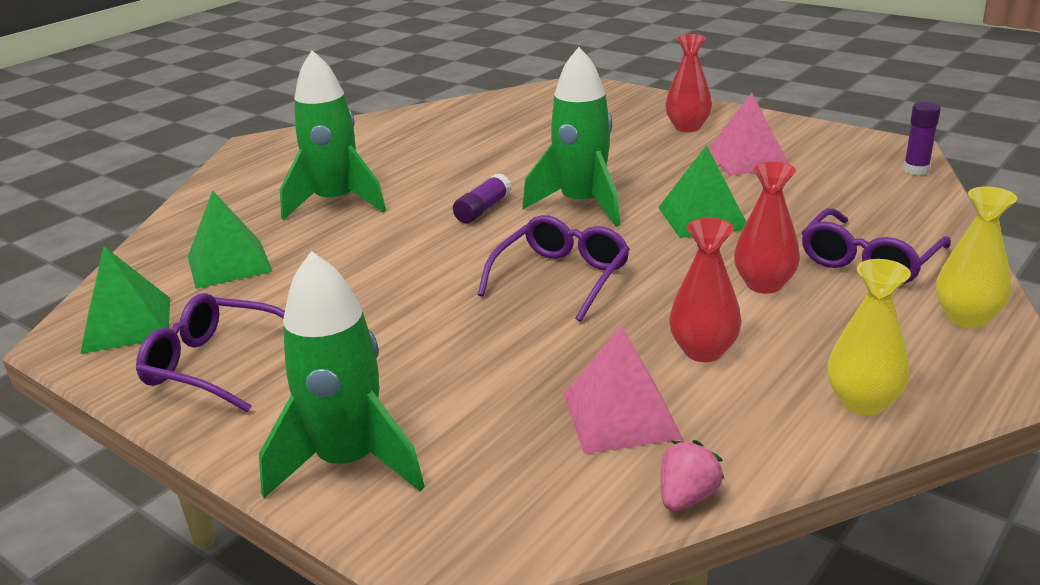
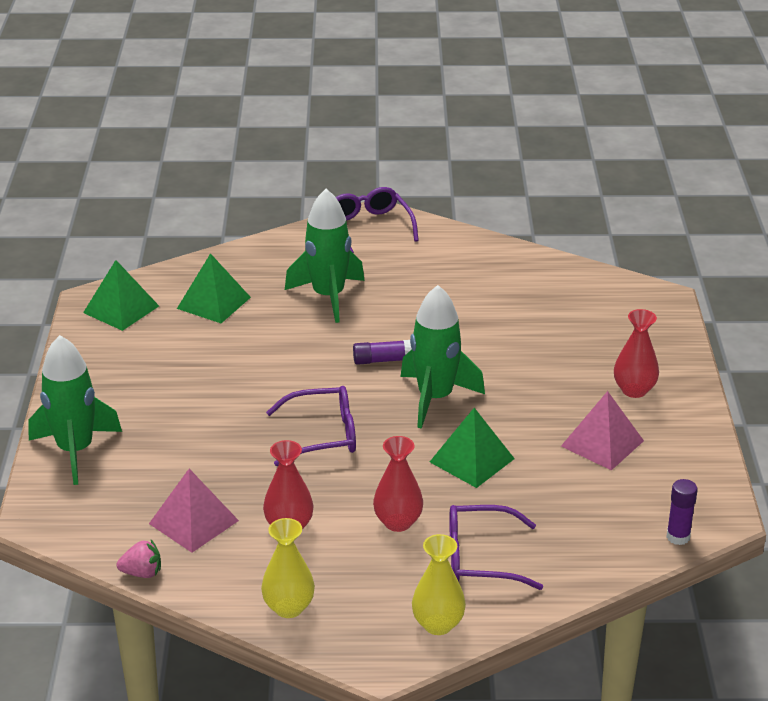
camera: 50 degrees right, 5 degrees up
purple glasses [136,293,285,413] -> purple glasses moved to [336,187,419,253]

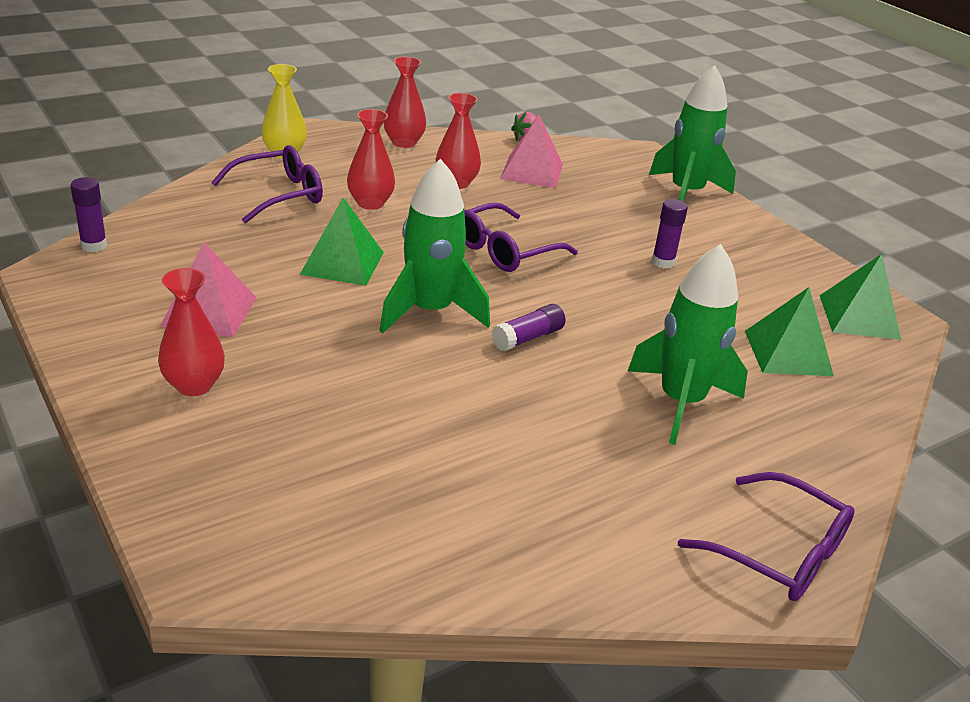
camera: 145 degrees right, 0 degrees up
yellow vase [261,518,315,618] -> red vase [384,57,426,148]
none -> purple glue stick [652,199,688,268]

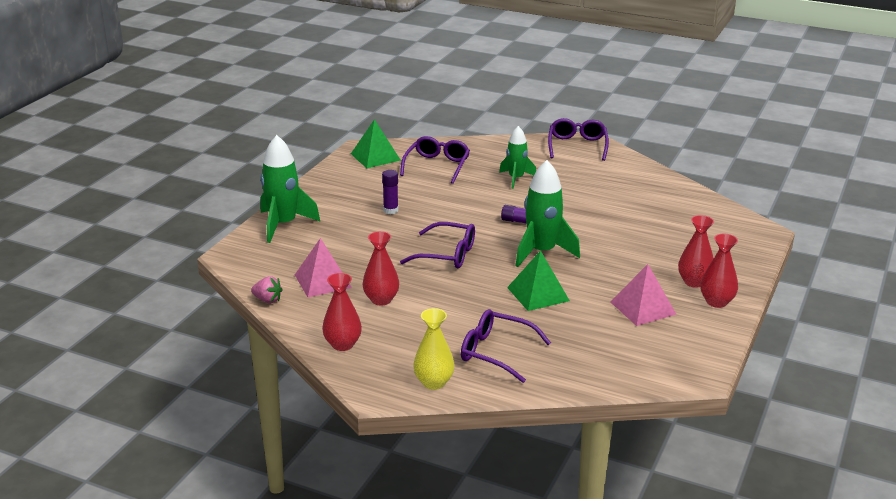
camera: 120 degrees left, 5 degrees down
purple glue stick [70,177,107,252] -> none
red vase [347,109,395,210] -> red vase moved to [701,234,738,308]
green rocket [628,244,748,445] -> green rocket [499,126,536,189], size x0.63
green pyramid [745,287,834,376] -> purple glasses [400,136,470,184]

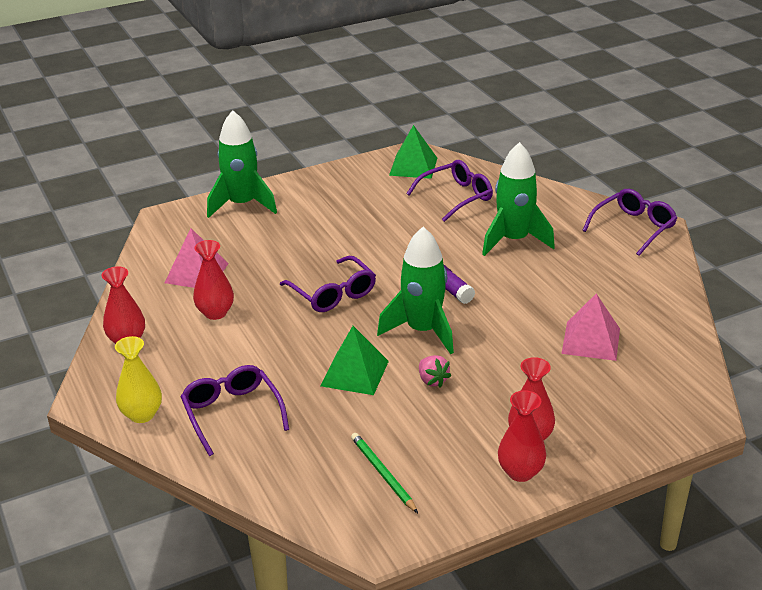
camera: 40 degrees right, 5 degrees up
pink strawberry [251,276,283,303] -> pink strawberry moved to [419,355,451,388]
purple glue stick [382,170,399,214] -> none
green rocket [499,126,536,189] -> green rocket [482,142,555,256], size x1.58
pink pyramid [611,264,677,326] -> pink pyramid moved to [561,293,620,361]
none -> green pencil [351,433,418,513]

